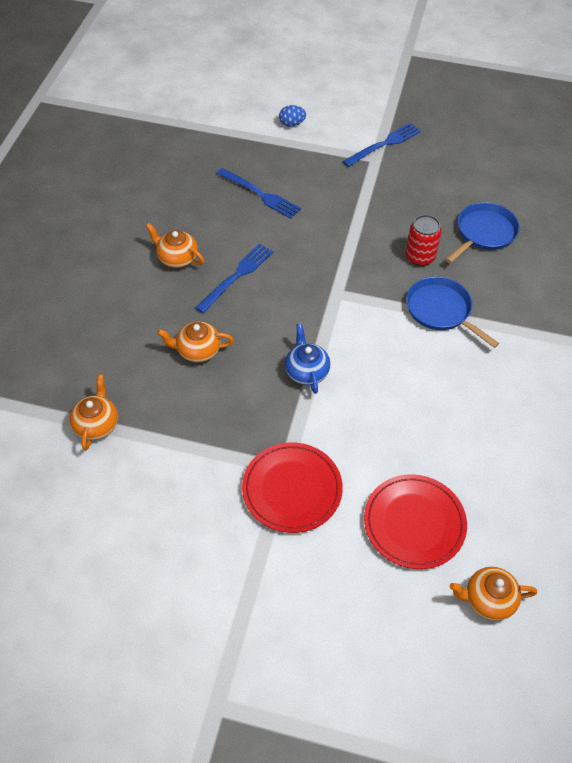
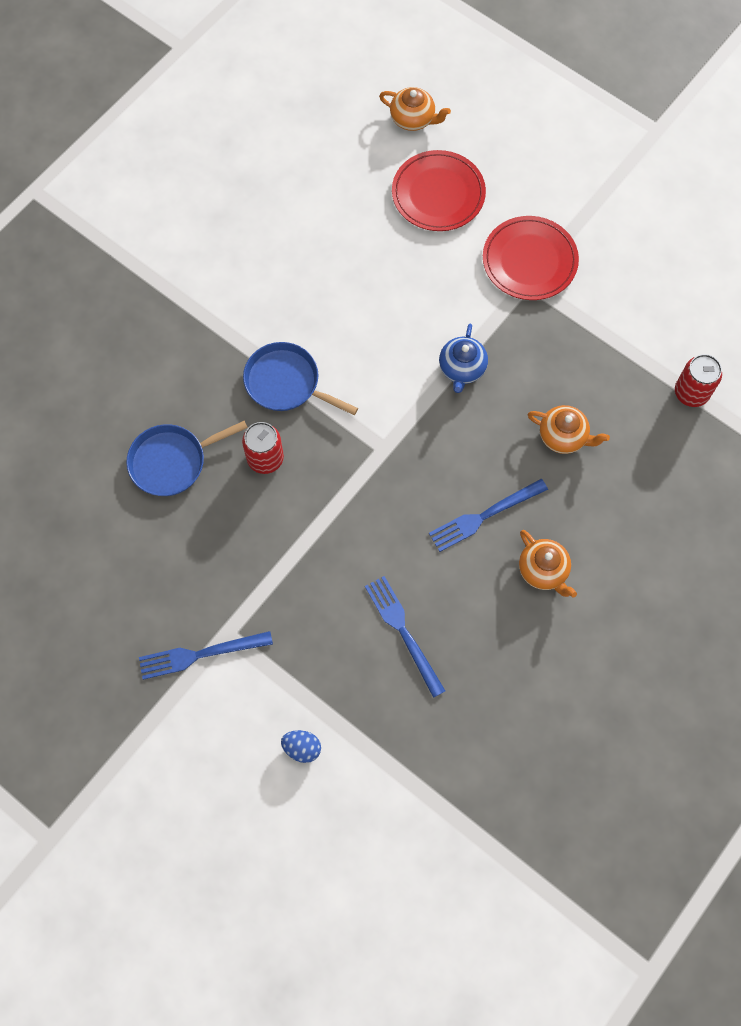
camera: 155 degrees left, 15 degrees up
orange teapot [70,374,118,450] -> red can [675,354,722,407]
blue pan [406,277,499,348] -> blue pan turned 135 degrees clockwise [243,342,358,415]

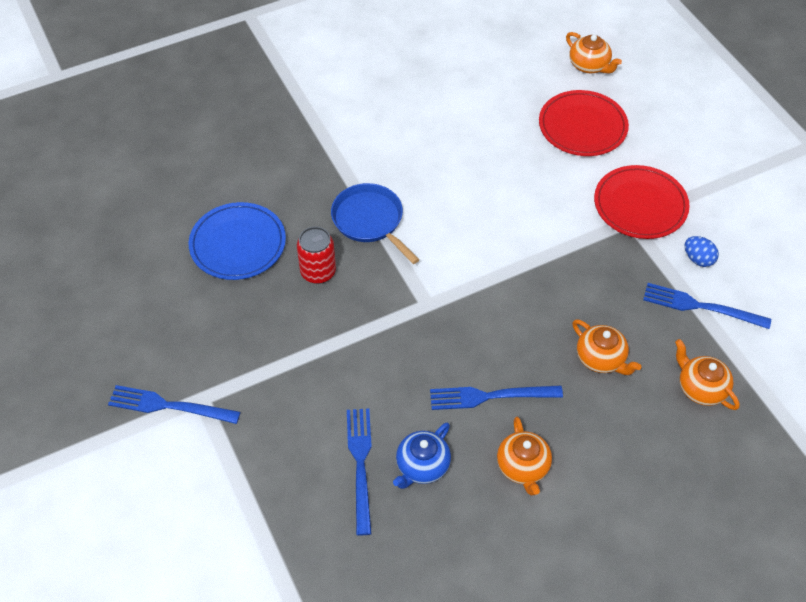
camera: 25 degrees right, 15 degrees down
blue pan [126,421,248,496] -> blue plate [189,202,286,280]
blue egg [281,730,321,763] -> blue egg moved to [685,236,719,267]
blue teapot [439,324,488,393] -> blue teapot moved to [393,422,451,489]
red can [675,354,722,407] -> none
none -> blue fork [643,283,771,329]
none -> orange teapot [675,339,740,410]

